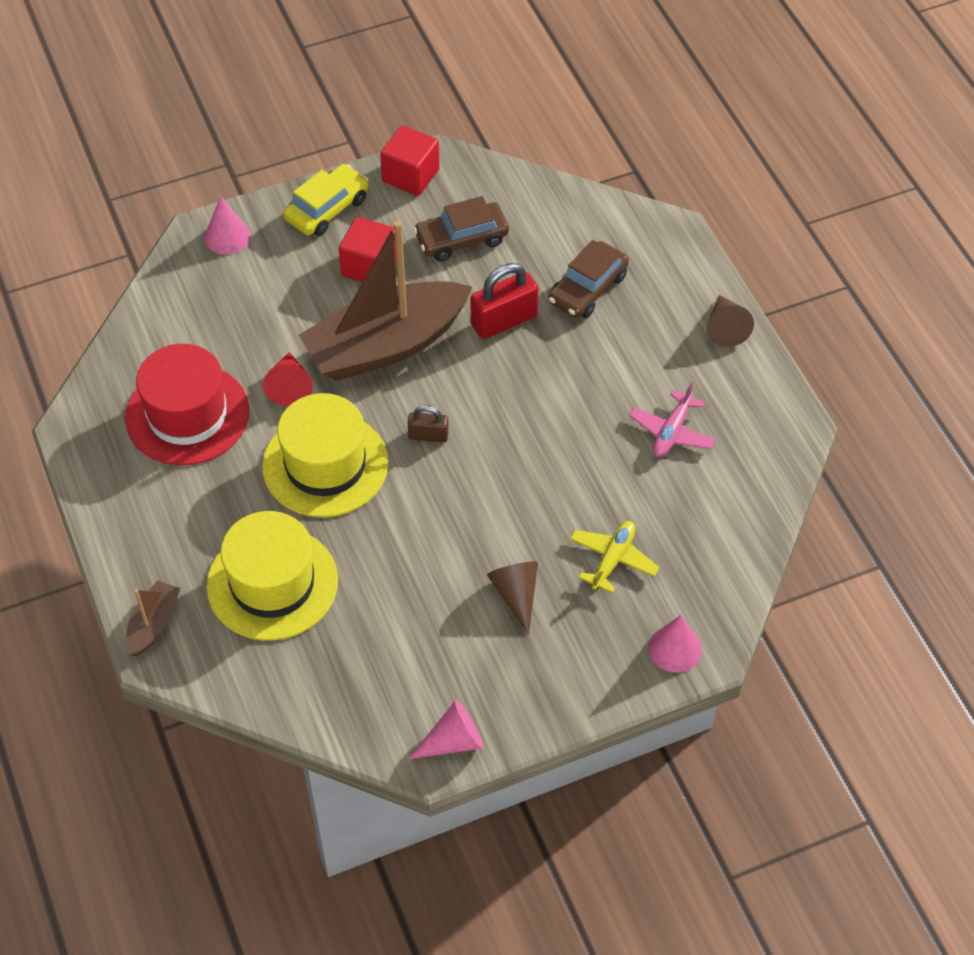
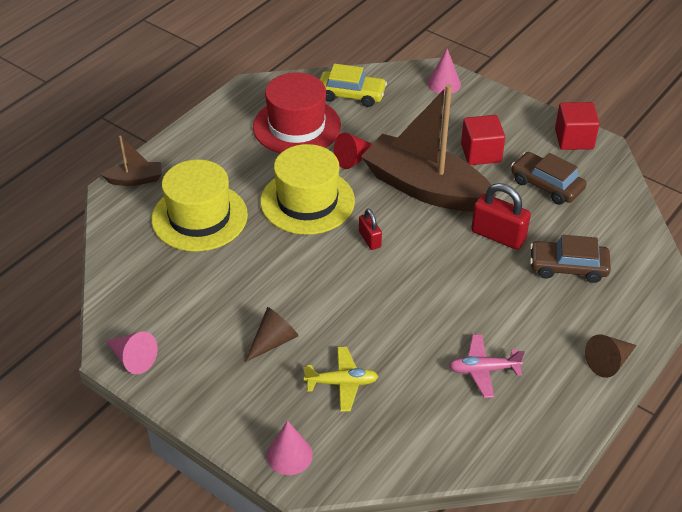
camera: 60 degrees right, 10 degrees down
yellow car [283,164,369,236] -> yellow car moved to [320,64,387,107]
brown padlock [408,405,449,443] -> red padlock [359,209,382,250]

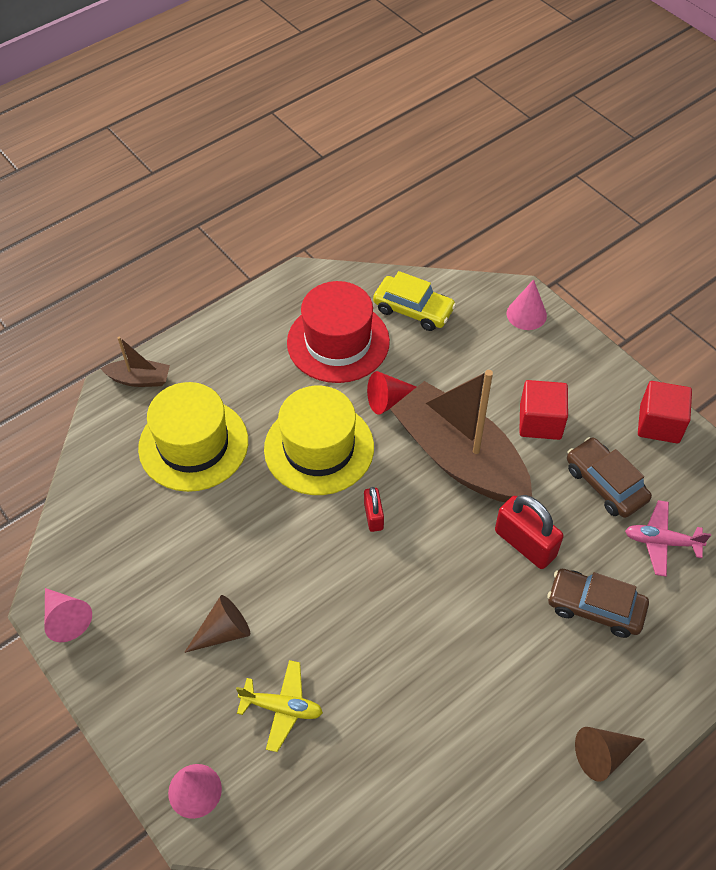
camera: 15 degrees right, 10 degrees up
pink plane [449,334,525,398] -> pink plane moved to [625,500,711,577]

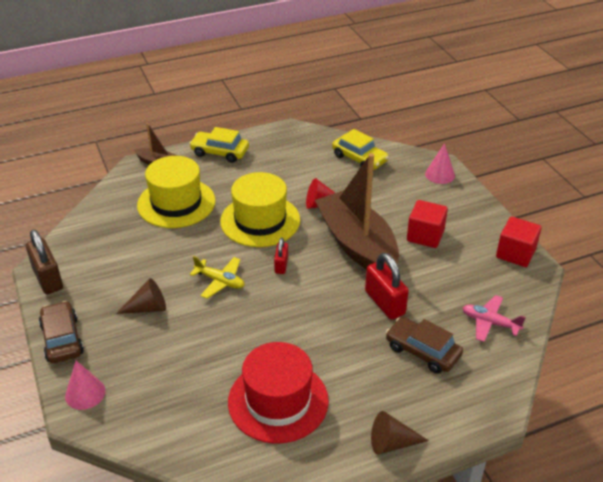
camera: 15 degrees right, 15 degrees down
pink cone [45,588,92,642] -> brown padlock [26,229,63,294]
yellow plane [236,660,323,752] -> yellow plane moved to [190,256,245,299]
red hat [287,281,390,383] -> red hat moved to [228,342,329,444]
brown car [567,437,652,518] -> brown car moved to [39,301,84,363]
none -> yellow car [189,127,249,163]

